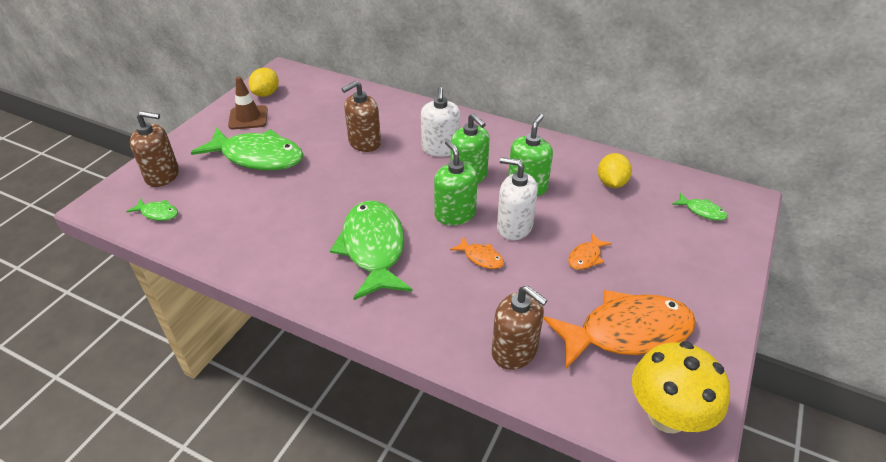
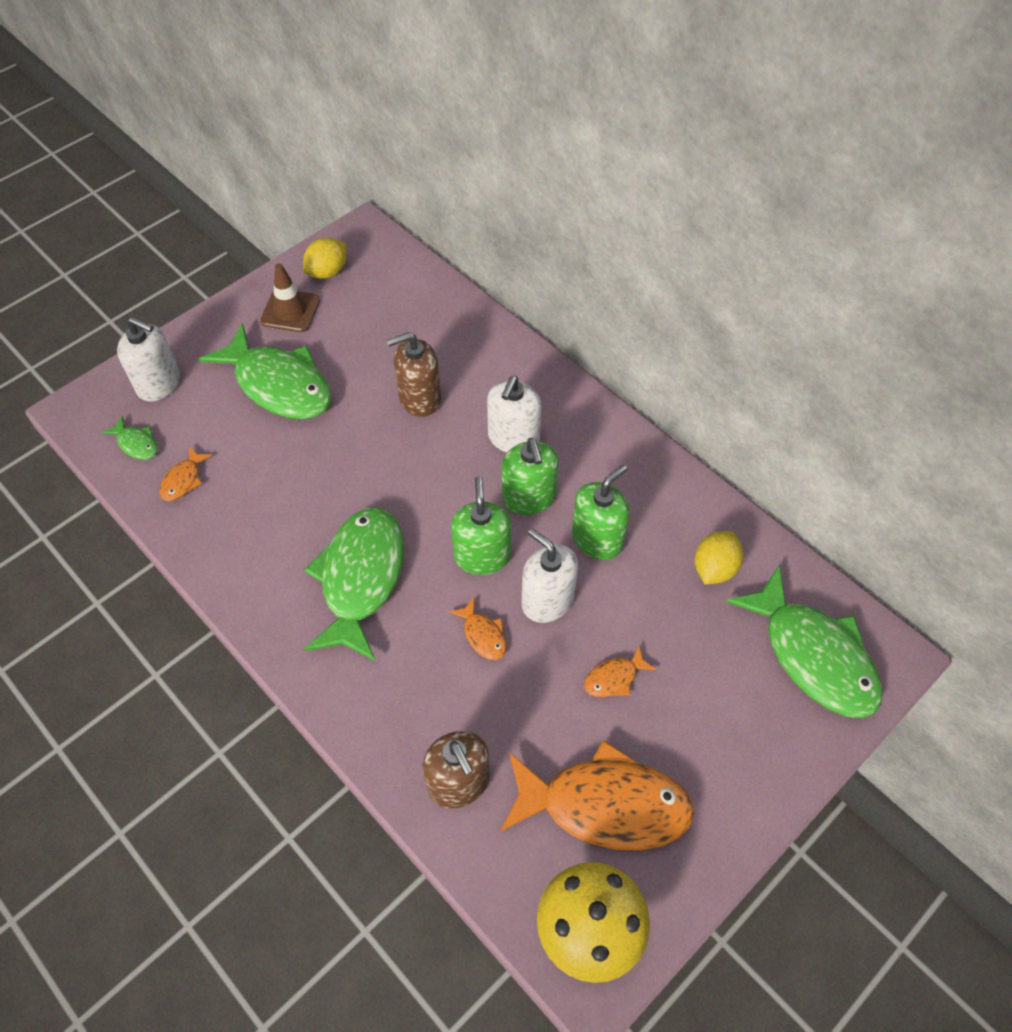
camera: 20 degrees right, 15 degrees up
brown soap dispenser [130,111,179,187] -> white soap dispenser [117,317,180,401]
green fish [672,192,727,221] -> green fish [726,566,883,718], size x2.36
none -> orange fish [159,447,213,501]

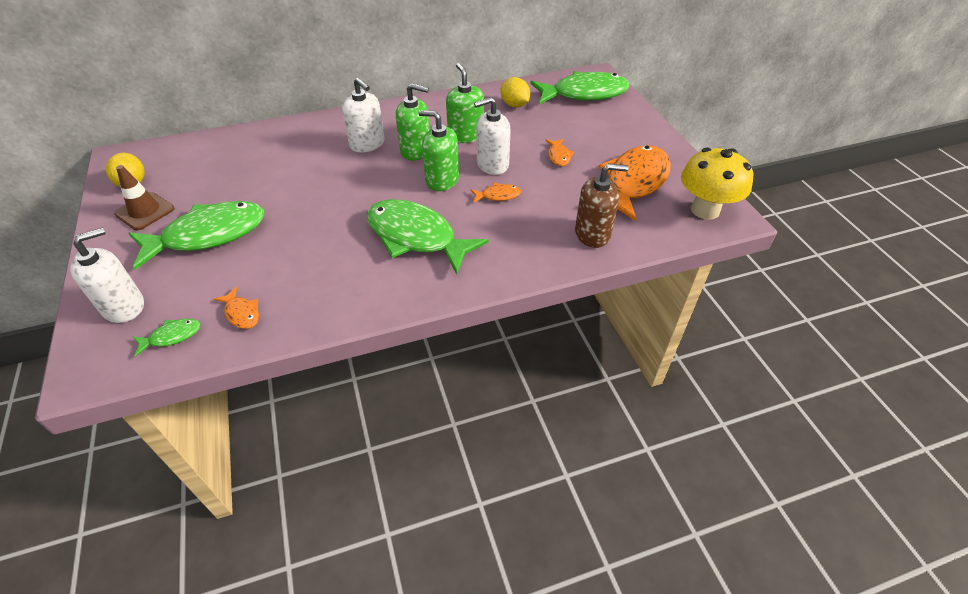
camera: 65 degrees left, 10 degrees down
brown soap dispenser [387,332,441,417] -> none

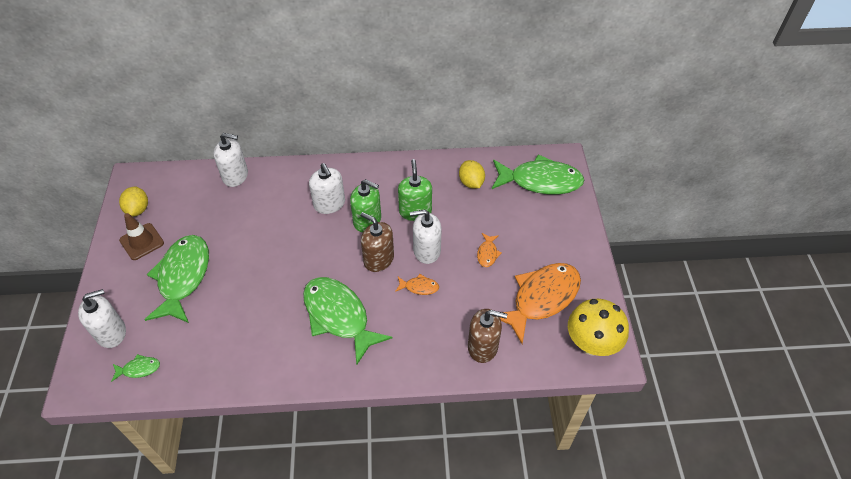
camera: 15 degrees right, 5 degrees up
green fish [129,201,265,270] -> green fish turned 75 degrees counterclockwise [144,235,209,323]
orange fish [214,286,259,329] -> none
green soap dispenser [418,110,459,191] -> brown soap dispenser [361,212,394,272]
none -> white soap dispenser [214,133,248,187]

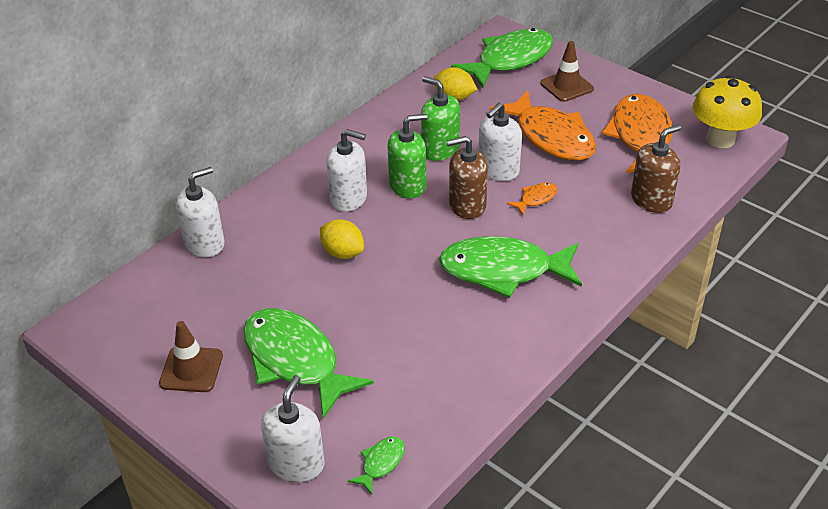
camera: 45 degrees left, 10 degrees down
yellow lemon [119,186,148,217] -> yellow lemon moved to [320,219,364,259]
orange fish [477,233,502,267] -> orange fish [490,90,596,161], size x2.36
none -> brown traffic cone [540,41,594,102]

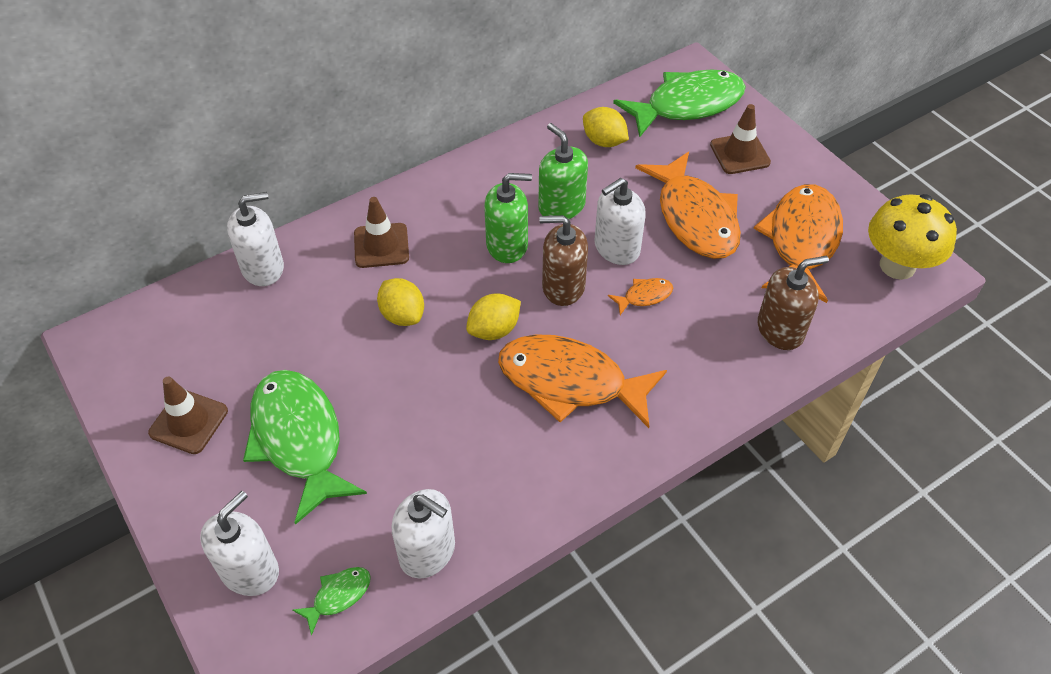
camera: 15 degrees right, 10 degrees up
white soap dispenser [326,129,367,212] -> white soap dispenser moved to [392,489,455,579]
green fish [439,236,582,298] -> orange fish [498,334,667,428]
none -> brown traffic cone [354,197,409,268]
none -> yellow lemon [466,293,521,340]

